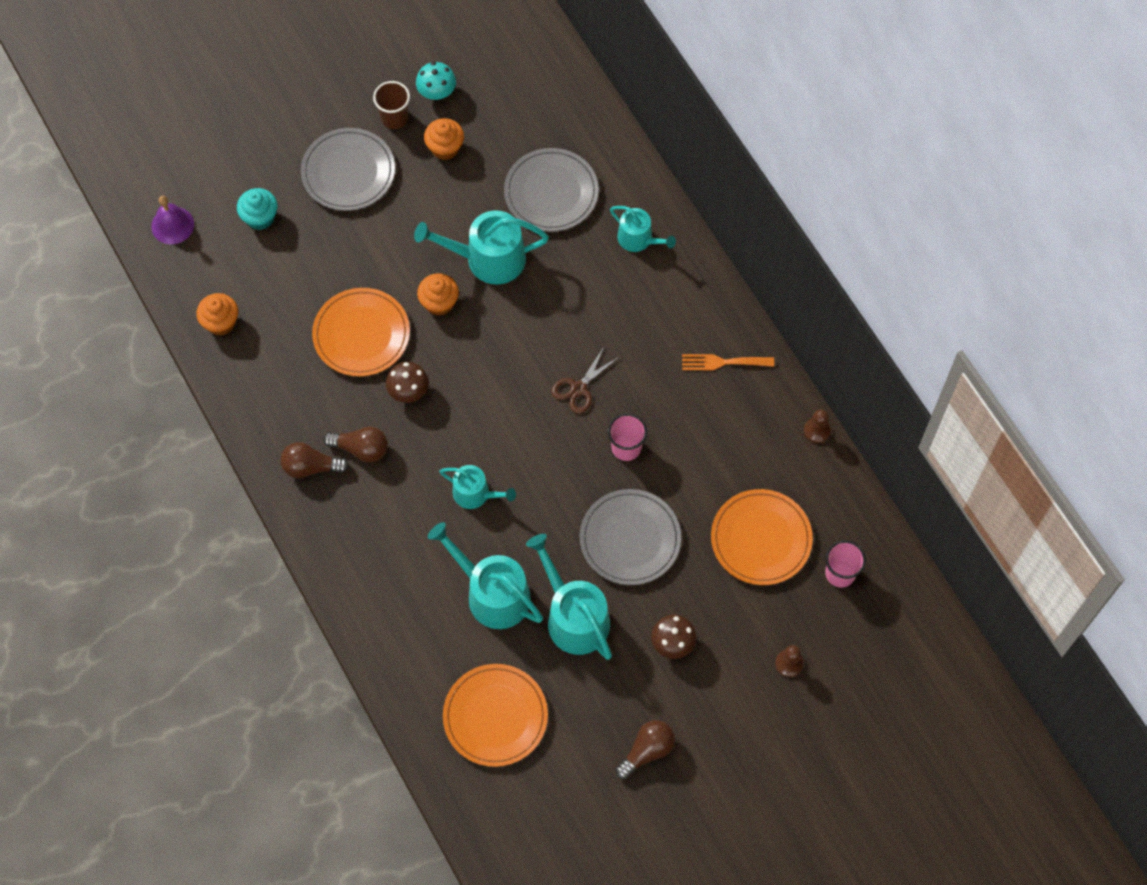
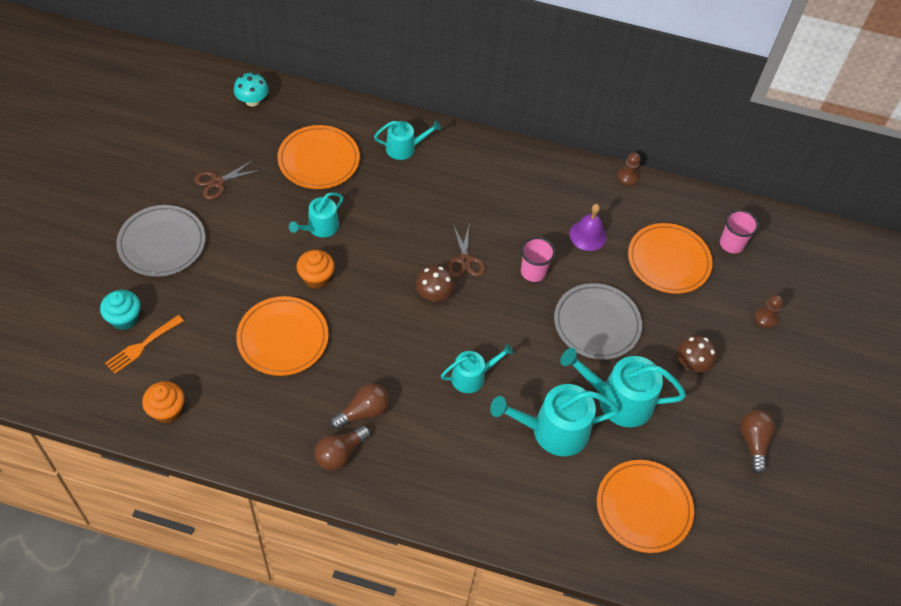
camera: 50 degrees left, 10 degrees down
purple bell [151,196,194,244] -> purple bell moved to [569,204,607,251]
brown cup [373,81,410,129] -> none
brown mushroom [386,362,429,403] -> brown mushroom moved to [416,266,454,301]
turquoise watering can [414,210,549,285] -> turquoise watering can [289,192,343,238], size x0.60
turquoise mushroom [416,62,456,100] -> turquoise mushroom moved to [234,73,269,107]
orange cupcake [424,118,464,160] -> brown scissors [194,160,261,200]
grey plate [504,148,599,232] -> orange plate [278,125,360,189]
orange fork [682,354,774,370] -> orange fork moved to [105,315,184,374]

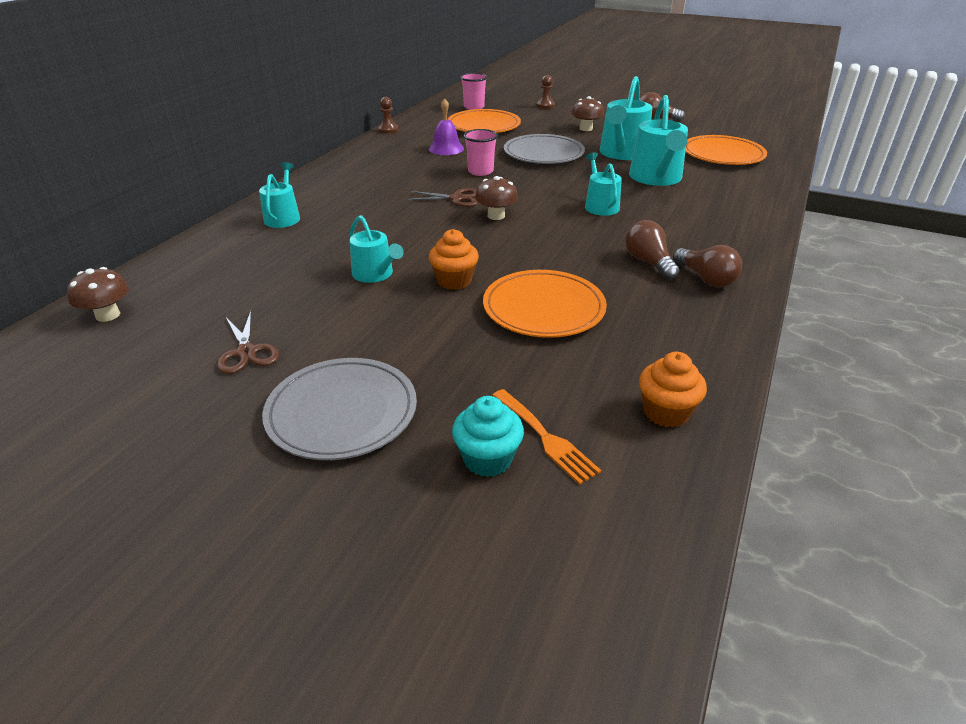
camera: 75 degrees left, 20 degrees down
turquoise mushroom [234,73,269,107] -> brown mushroom [67,267,129,322]
orange plate [278,125,360,189] -> none

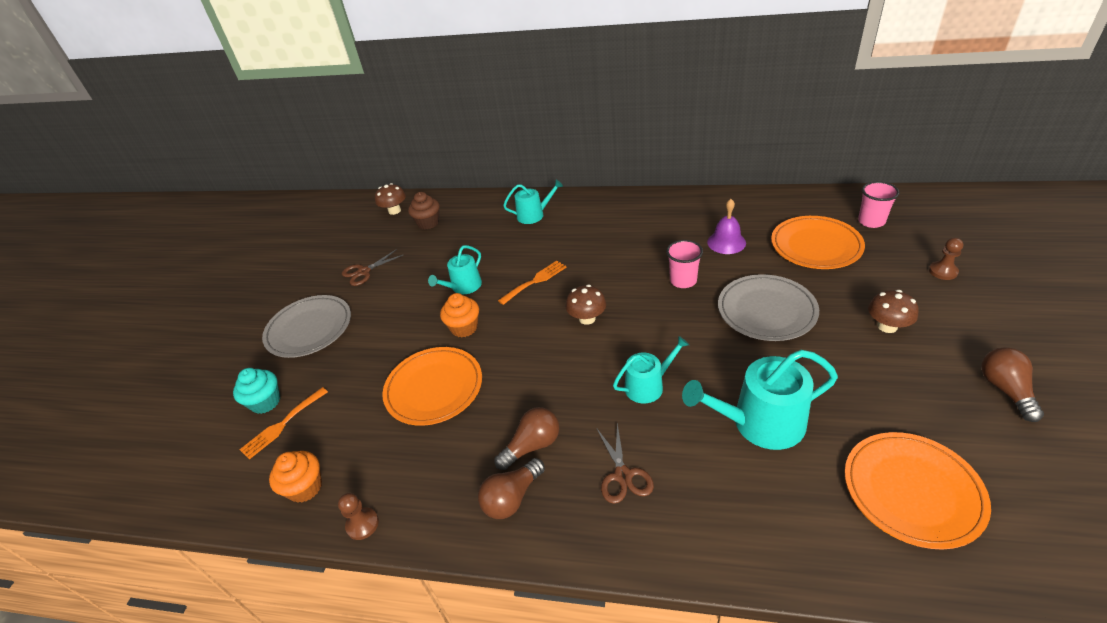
camera: 80 degrees right, 5 degrees up
brown pawn [378,97,398,134] -> brown pawn moved to [338,493,379,540]
brown scissors [407,188,478,207] -> brown scissors moved to [597,423,654,504]
turquoise watering can [600,76,652,160] -> none
none -> brown cupcake [408,192,440,229]
none -> orange fork [498,261,566,305]

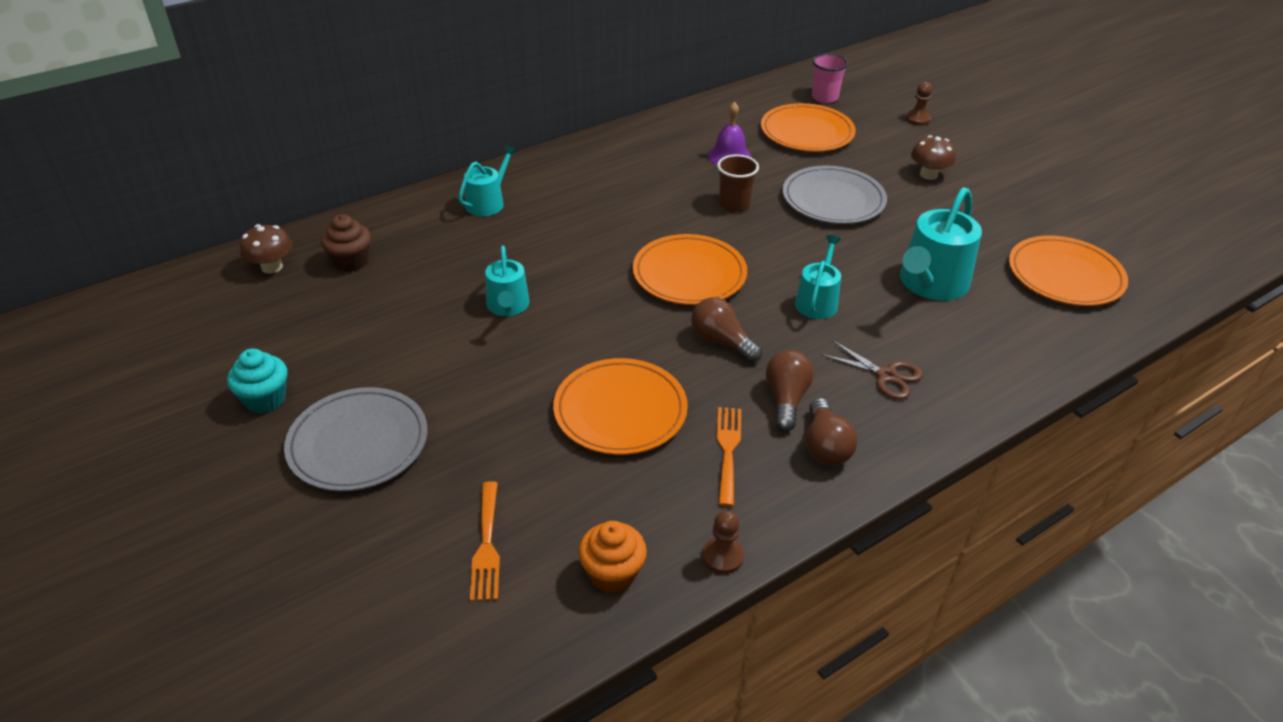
camera: 50 degrees left, 0 degrees up
turquoise cupcake [233,368,280,414] -> turquoise cupcake moved to [227,348,288,413]
brown scissors [342,249,403,286] -> none
orange cupcake [440,293,479,338] -> none
orange fork [498,261,566,305] -> orange fork moved to [717,407,741,507]
brown mushroom [566,285,606,325] -> orange plate [633,234,747,305]
pink cup [666,240,703,288] -> brown cup [717,154,759,212]
brown light bulb [981,347,1044,422] -> brown light bulb moved to [691,297,762,362]

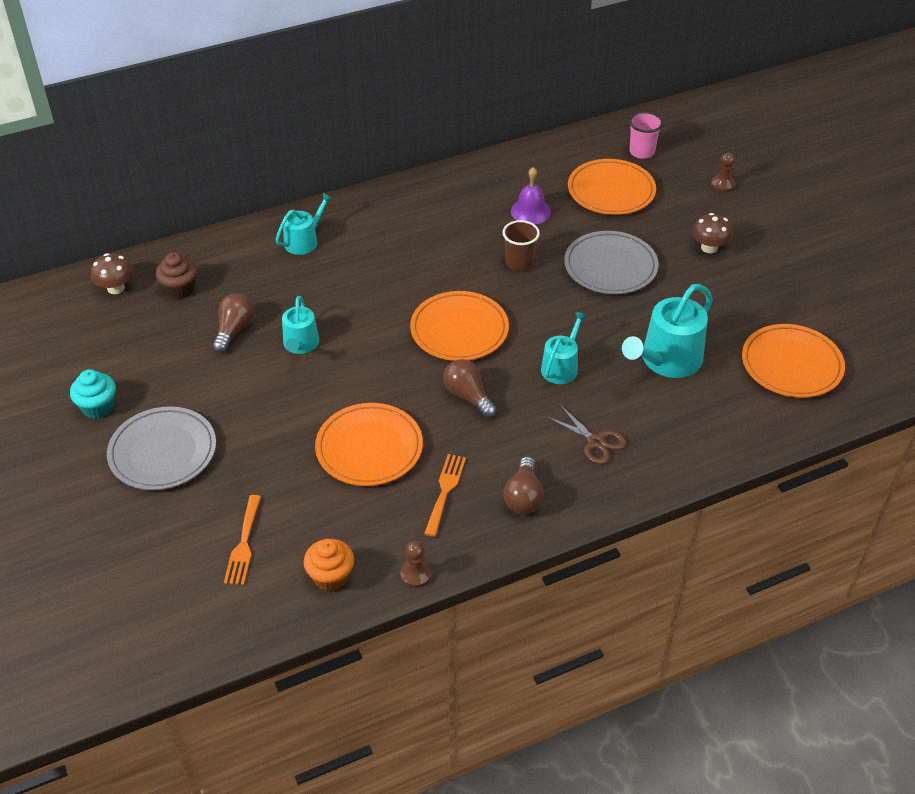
camera: 10 degrees right, 5 degrees up
brown light bulb [766,350,813,432] -> brown light bulb moved to [212,293,254,353]

